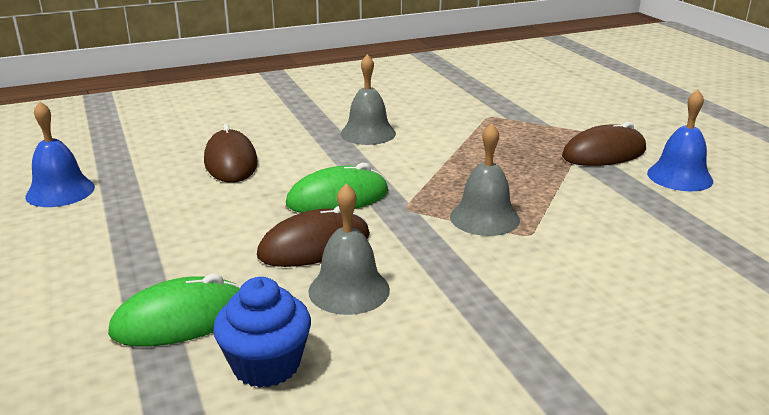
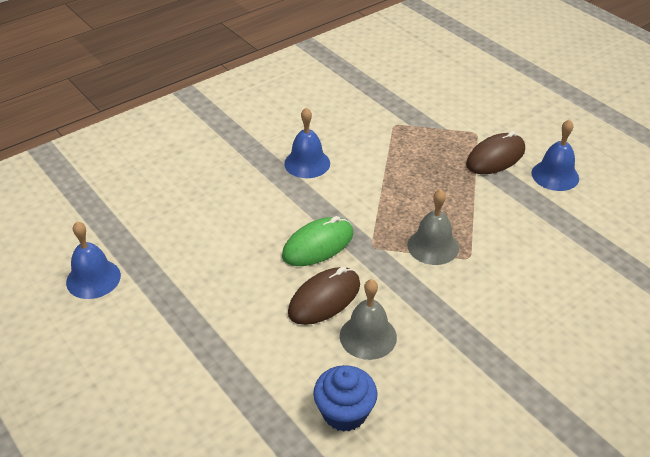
camera: 15 degrees left, 15 degrees up
green mouse [108,274,240,347] -> none
brown mouse [204,124,258,183] -> none
grey bell [340,54,396,145] -> blue bell [284,108,330,178]

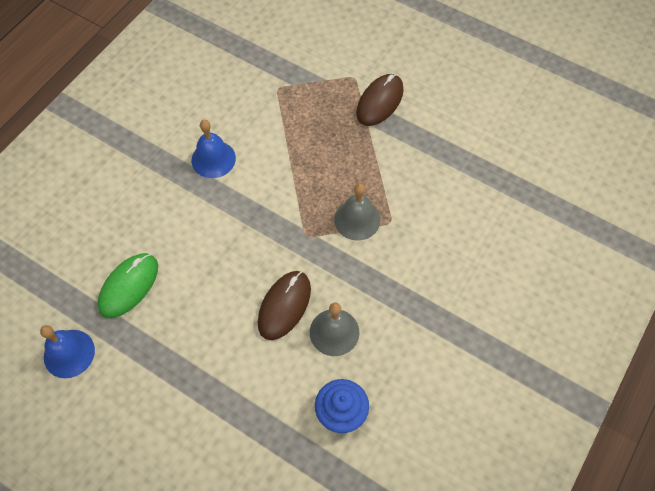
camera: 20 degrees left, 20 degrees up
green mouse [282,216,353,266] -> green mouse moved to [97,253,158,318]
blue bell [531,119,579,191] -> none

